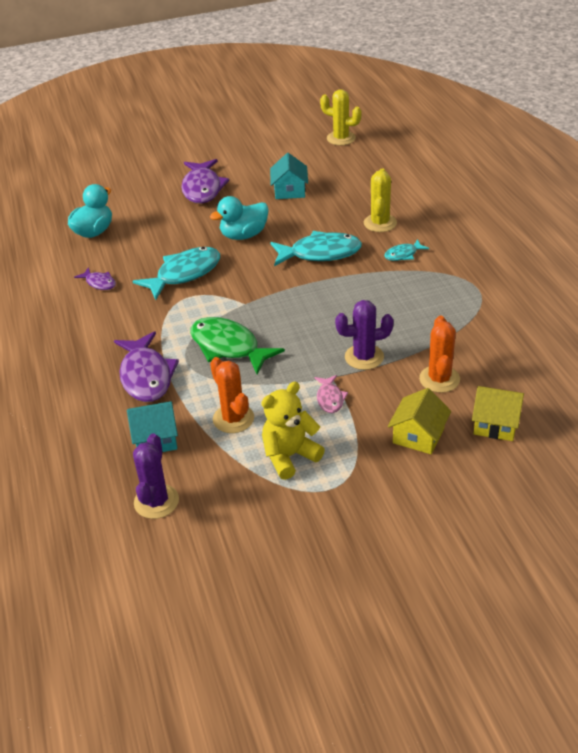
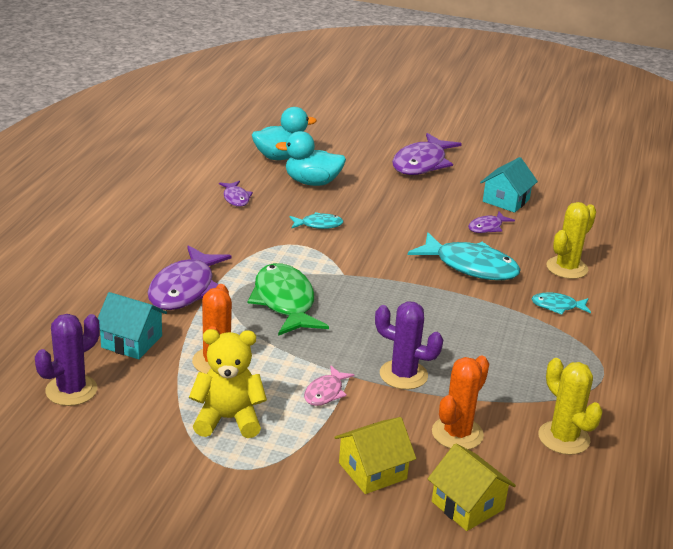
camera: 30 degrees right, 10 degrees down
turquoise fish [132,247,220,300] -> turquoise fish [290,212,343,229], size x0.51
turquoise duck [210,196,269,240] -> turquoise duck moved to [275,131,346,186]
yellow cactus [320,89,362,145] -> yellow cactus moved to [538,358,603,455]
none -> purple fish [468,212,515,233]

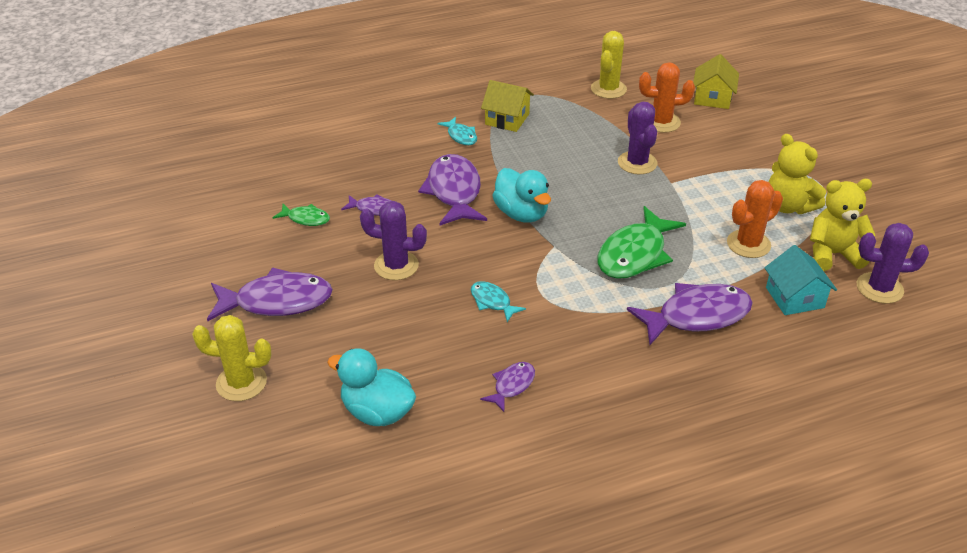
camera: 125 degrees left, 10 degrees up
turquoise duck [275,131,346,186] -> turquoise duck moved to [492,168,551,223]
pink fish [304,365,355,406] -> none
yellow house [334,417,416,494] -> yellow house moved to [481,80,534,132]
turquoise fish [408,232,521,280] -> purple fish [418,154,487,225]
turquoise house [480,157,538,213] -> green fish [273,204,330,226]
yellow cactus [546,202,596,279] -> yellow cactus moved to [192,315,272,401]
none -> purple cactus [360,201,427,280]
none -> yellow teddy bear [810,179,876,271]

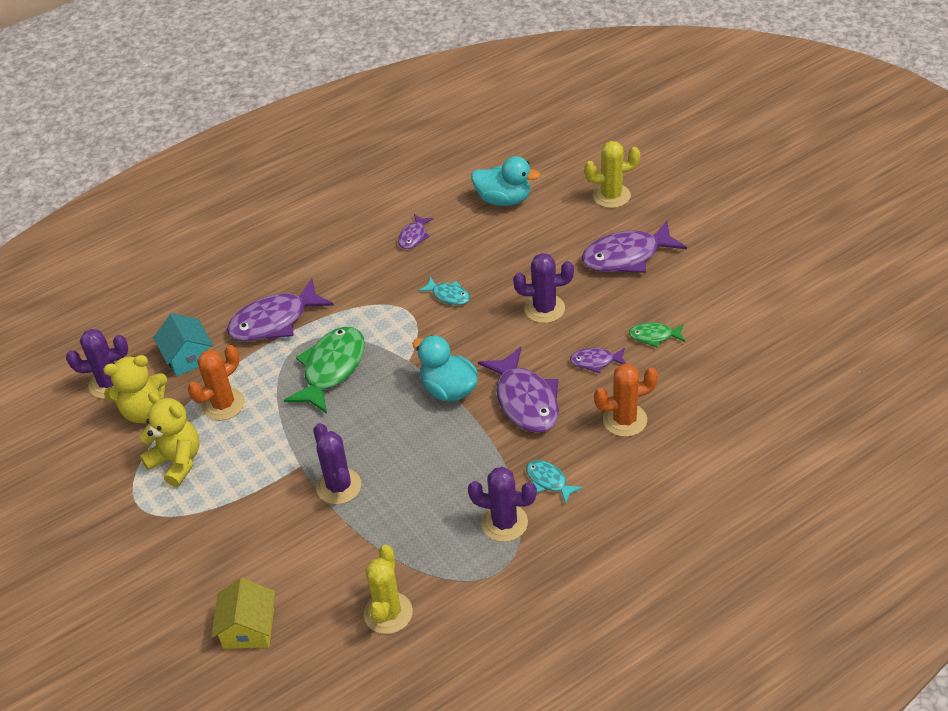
camera: 170 degrees right, 5 degrees up
yellow house [481,80,534,132] -> purple cactus [468,467,537,542]
orange cactus [639,62,695,133] -> orange cactus moved to [594,364,658,437]

